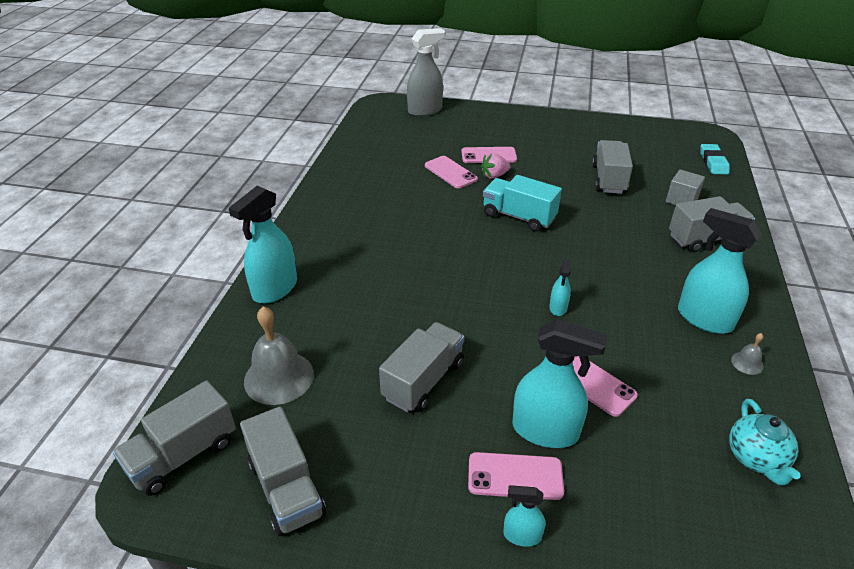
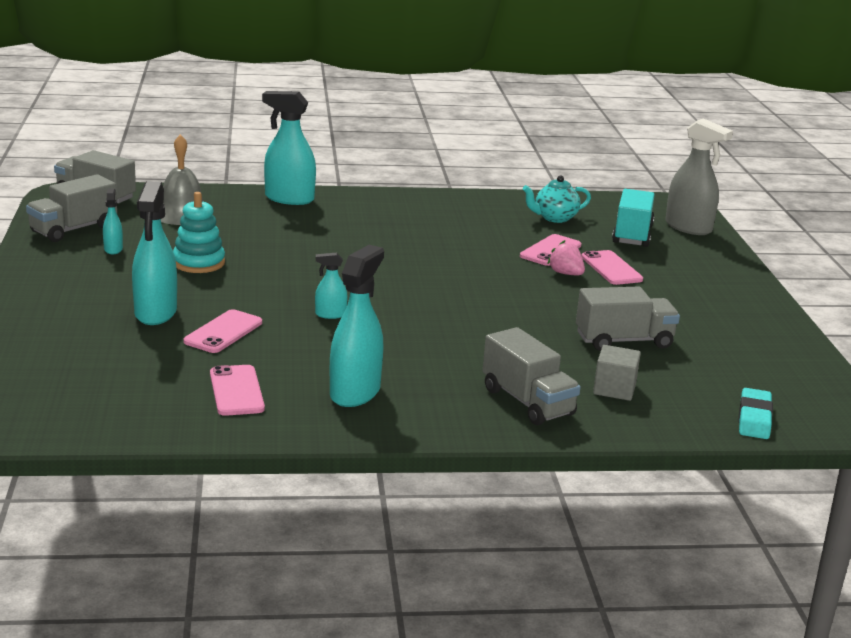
camera: 70 degrees right, 15 degrees down
grey truck [379,322,464,412] -> turquoise stacking toy [173,192,225,273]
pink phone [468,452,564,500] -> pink phone moved to [210,365,265,416]
turquoise truck [483,175,562,232] -> turquoise truck moved to [612,189,655,247]
turquoise spray bottle [503,485,545,547] -> turquoise spray bottle moved to [103,189,123,254]
turquoise eraser [700,144,730,174] -> turquoise eraser turned 60 degrees counterclockwise [739,388,773,439]
turquoise teapot [729,399,801,485] -> turquoise teapot moved to [523,175,591,223]
grey bell [731,333,763,375] -> none

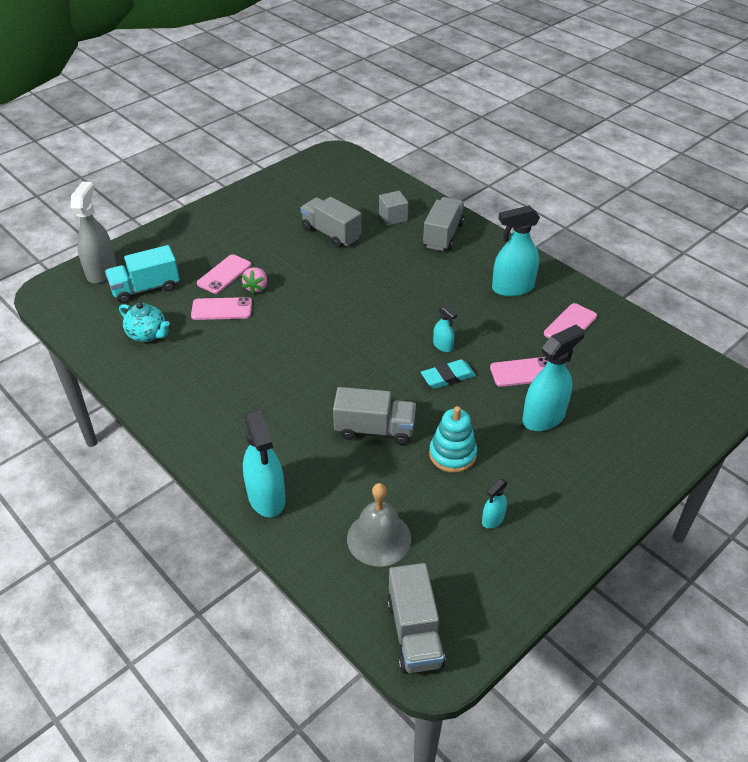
camera: 125 degrees left, 20 degrees up
grey truck [26,174,117,242] -> grey truck moved to [333,387,416,445]
turquoise eraser [739,388,773,439] -> turquoise eraser moved to [421,359,476,389]

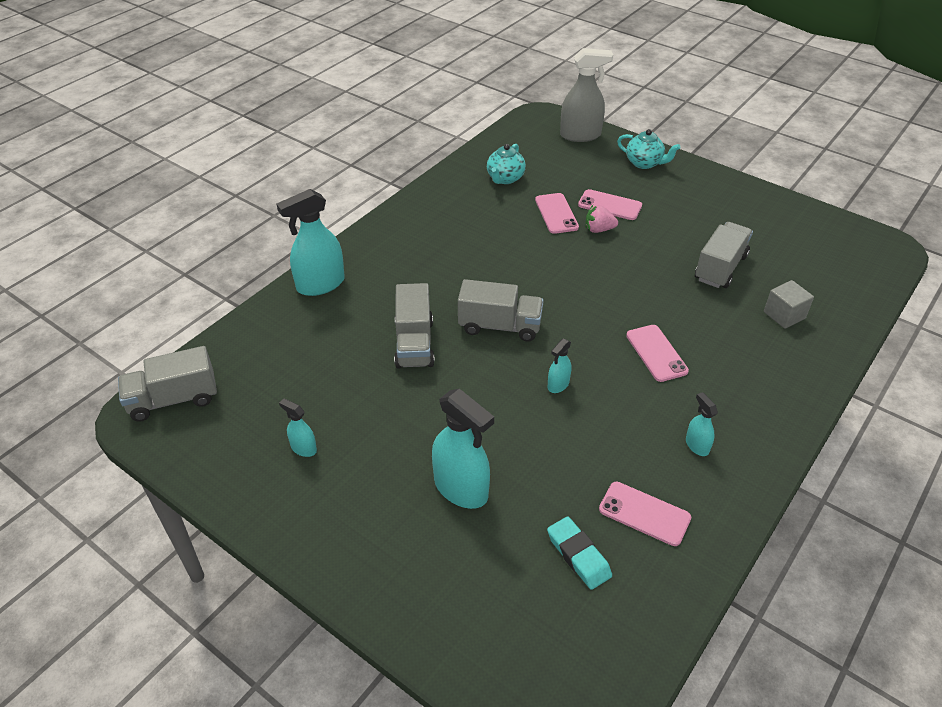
camera: 80 degrees right, 0 degrees up
turquoise truck [105,245,180,304] -> none
grey bell [347,483,411,566] -> none
turquoise eraser [421,359,476,389] -> turquoise eraser moved to [547,516,612,590]
grey truck [423,197,464,251] -> grey truck moved to [458,279,544,342]
turquoise stacking toy [429,406,477,473] -> none
pink phone [490,357,548,387] -> pink phone moved to [626,325,689,382]
turquoise spray bottle [492,206,540,297] -> turquoise spray bottle [686,392,718,456], size x0.50
none -> turquoise teapot [617,129,681,169]

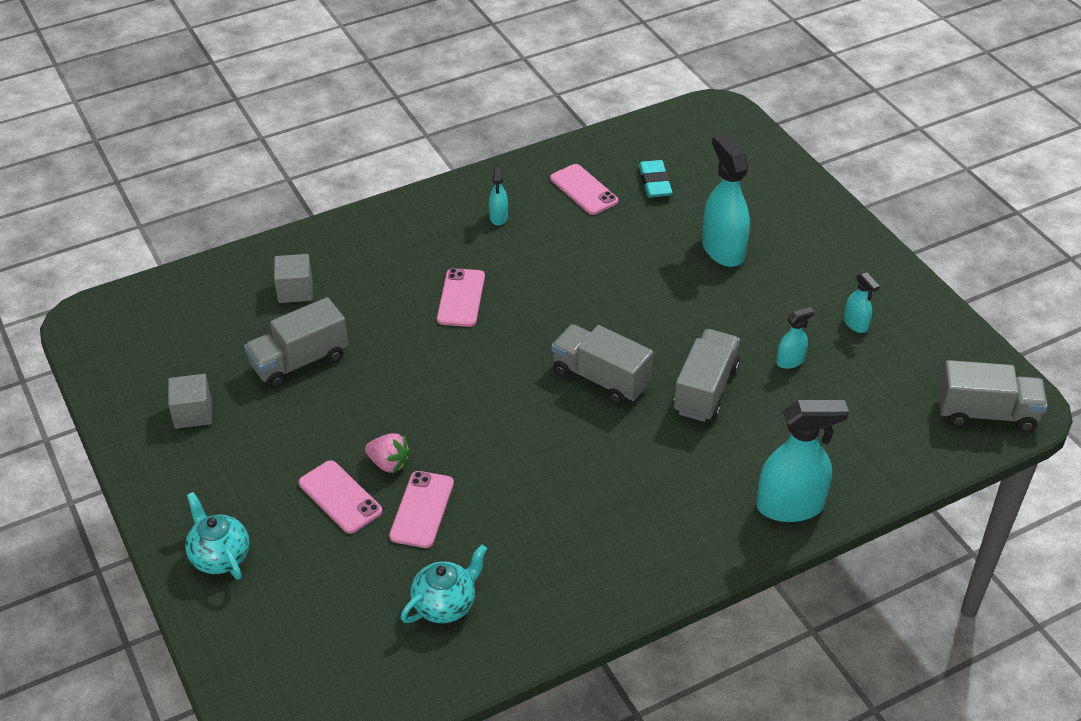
camera: 155 degrees left, 0 degrees up
turquoise spray bottle [548,339,571,393] -> turquoise spray bottle moved to [776,307,814,369]
grey spray bottle [560,48,613,142] -> none
none -> grey cube [168,374,212,429]

